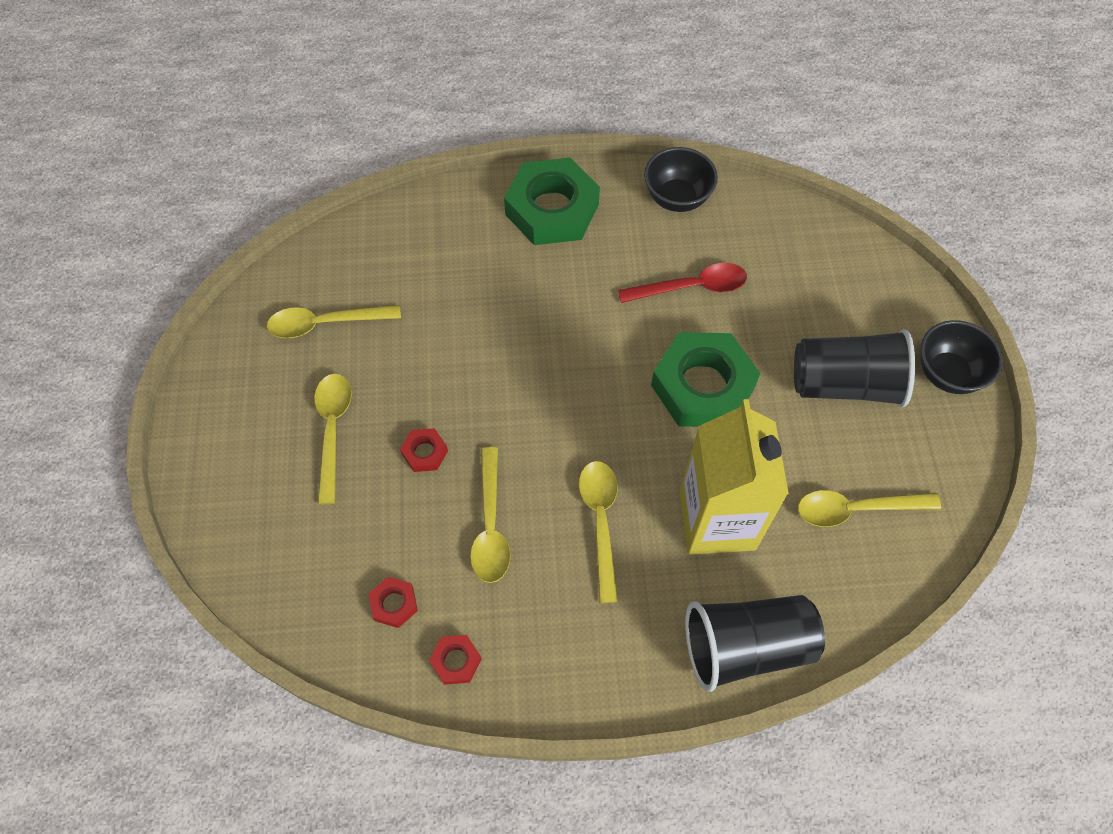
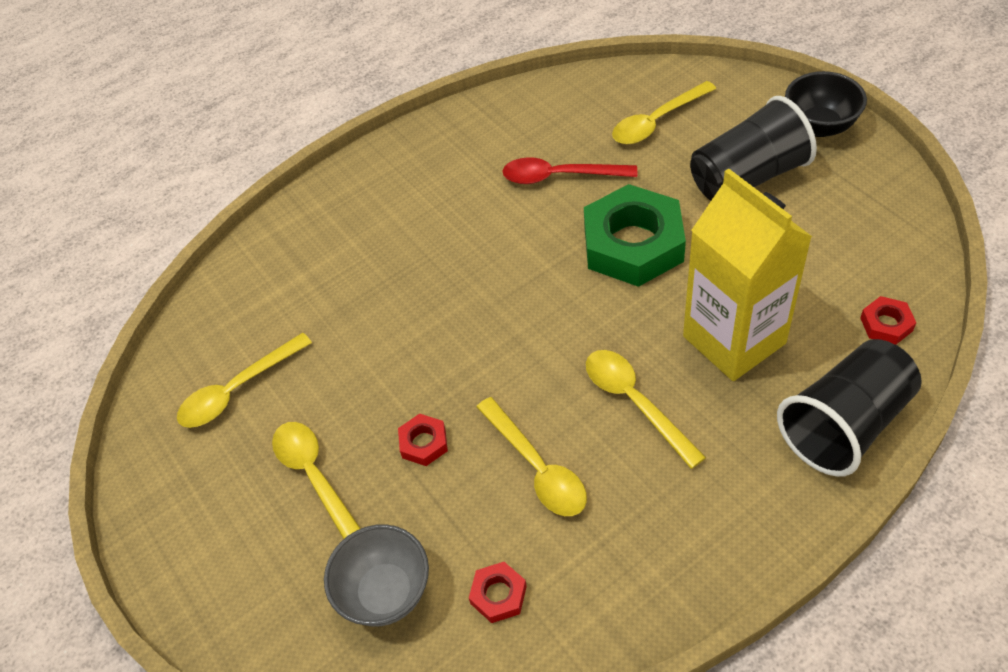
camera: 25 degrees left, 10 degrees down
red nut [429,635,481,685] -> red nut moved to [860,296,916,345]
green nut [504,158,600,245] -> none
red spoon [618,263,747,303] -> red spoon turned 135 degrees counterclockwise [502,157,637,184]
black bowl [644,147,718,212] -> none
yellow spoon [798,490,941,527] -> yellow spoon moved to [612,81,716,144]
none -> grey bowl [324,524,429,626]

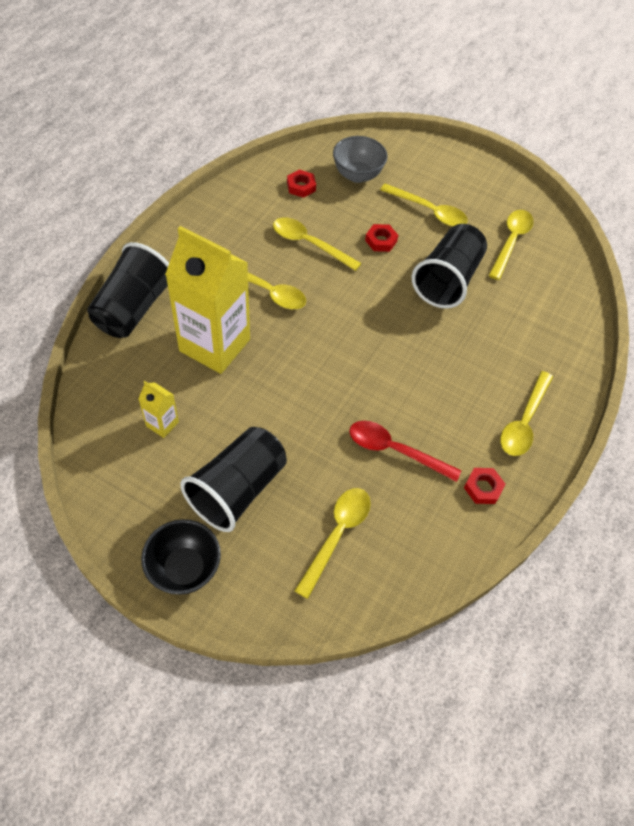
camera: 145 degrees right, 5 degrees up
red spoon [502,157,637,184] -> red spoon turned 135 degrees counterclockwise [349,421,461,482]
green nut [584,184,686,287] -> none
red nut [860,296,916,345] -> red nut moved to [464,468,505,504]
none -> yellow carton [138,381,179,438]
none -> black cup [412,224,487,309]
none -> yellow spoon [500,371,553,456]

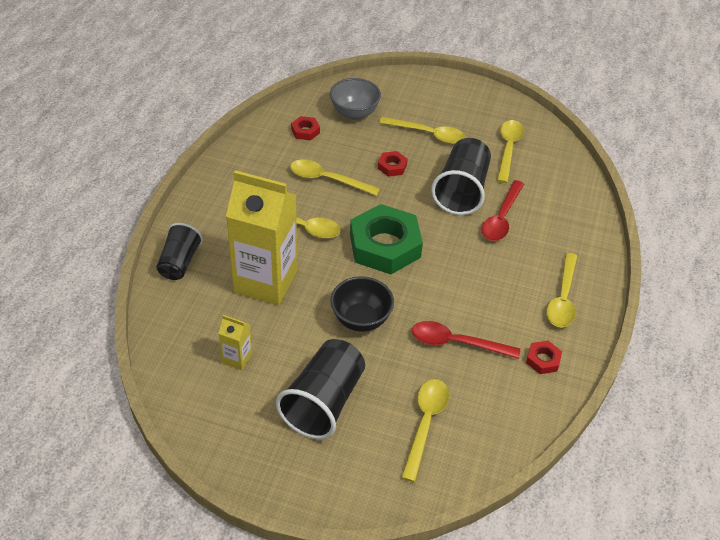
camera: 10 degrees left, 10 degrees down
black cup [87,242,169,338] -> black cup [156,223,203,280], size x0.64
black bowl [141,519,221,595] -> black bowl moved to [330,276,394,332]
none -> green nut [350,204,423,274]
none -> red spoon [482,180,524,241]

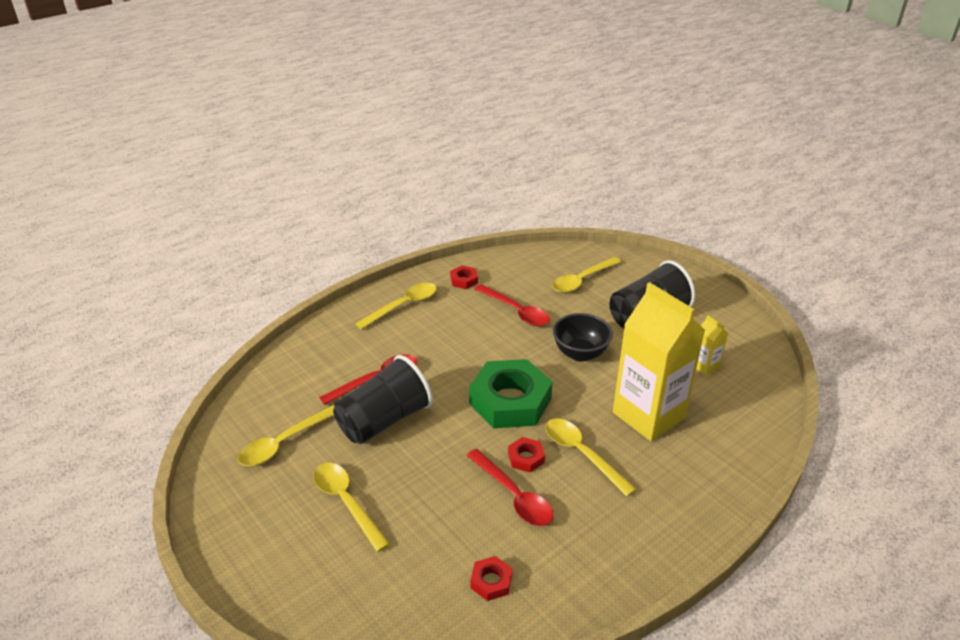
camera: 145 degrees left, 10 degrees down
black cup [156,223,203,280] -> none
yellow spoon [290,160,380,196] -> red spoon [466,449,553,526]
grey bowl [330,78,381,120] -> none
red nut [378,151,408,177] -> red nut moved to [508,437,545,473]

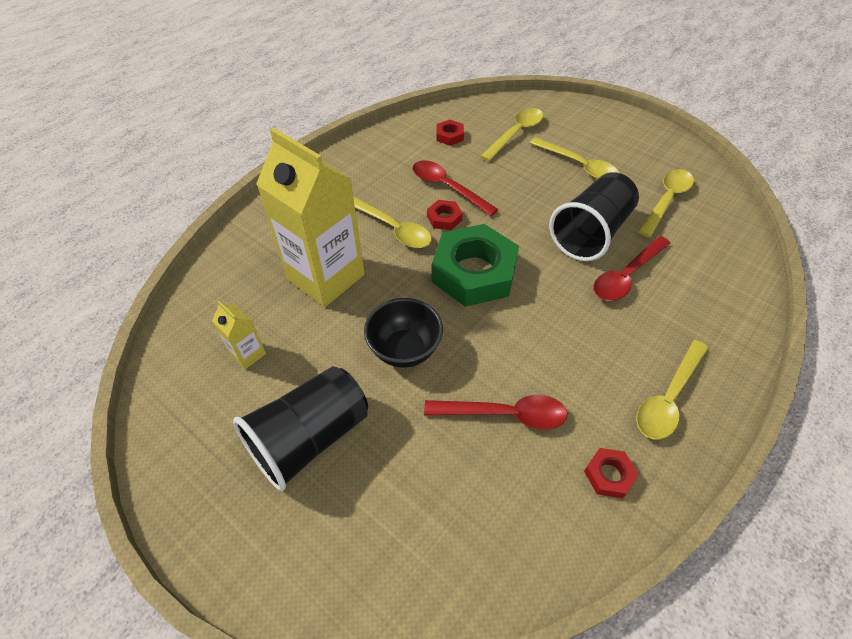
camera: 170 degrees right, 15 degrees up
red spoon [475,284,550,327] -> red spoon turned 150 degrees clockwise [424,395,568,430]
yellow spoon [552,257,621,293] -> yellow spoon moved to [480,108,543,161]

